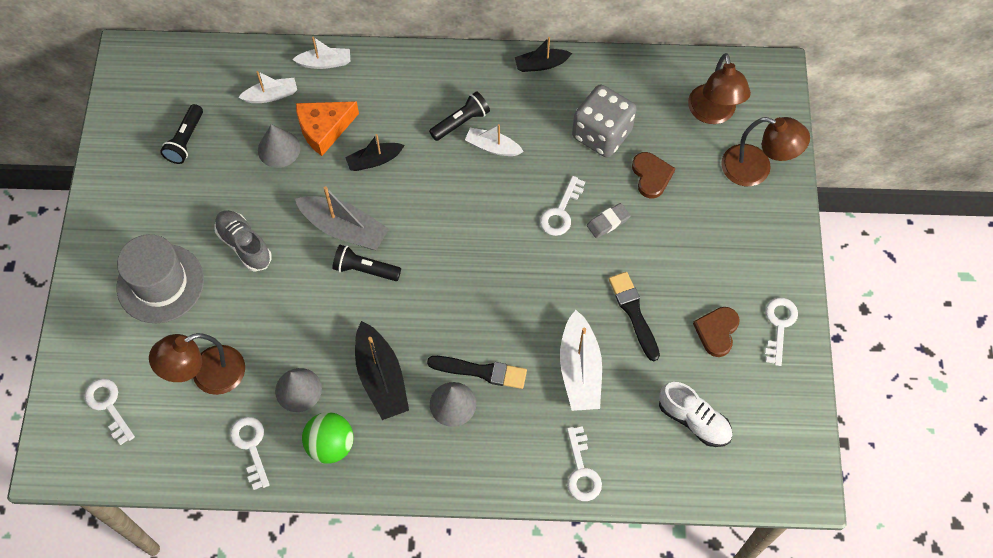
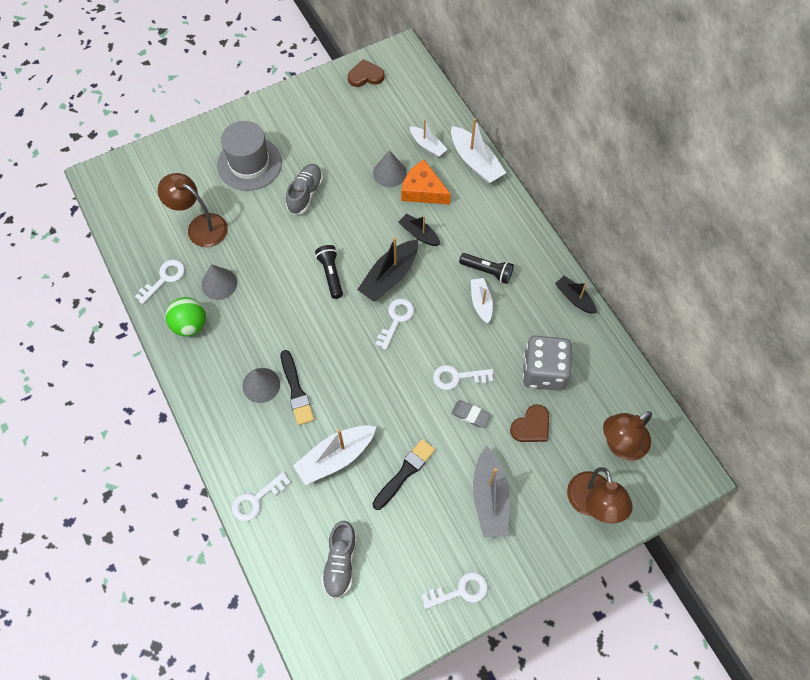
camera: 60 degrees right, 0 degrees up
white key [84,379,135,445] -> white key moved to [376,298,414,350]
black flashlight [160,104,203,164] -> none
white boat [292,37,350,69] -> white boat [451,118,506,184], size x1.64
grey boat [295,186,389,250] -> grey boat moved to [473,446,510,537]
black boat [355,321,409,420] -> black boat moved to [357,237,418,302]
white shoe [659,382,732,447] -> grey shoe [321,521,357,599]
brown heart [693,307,740,357] -> brown heart moved to [348,59,384,87]

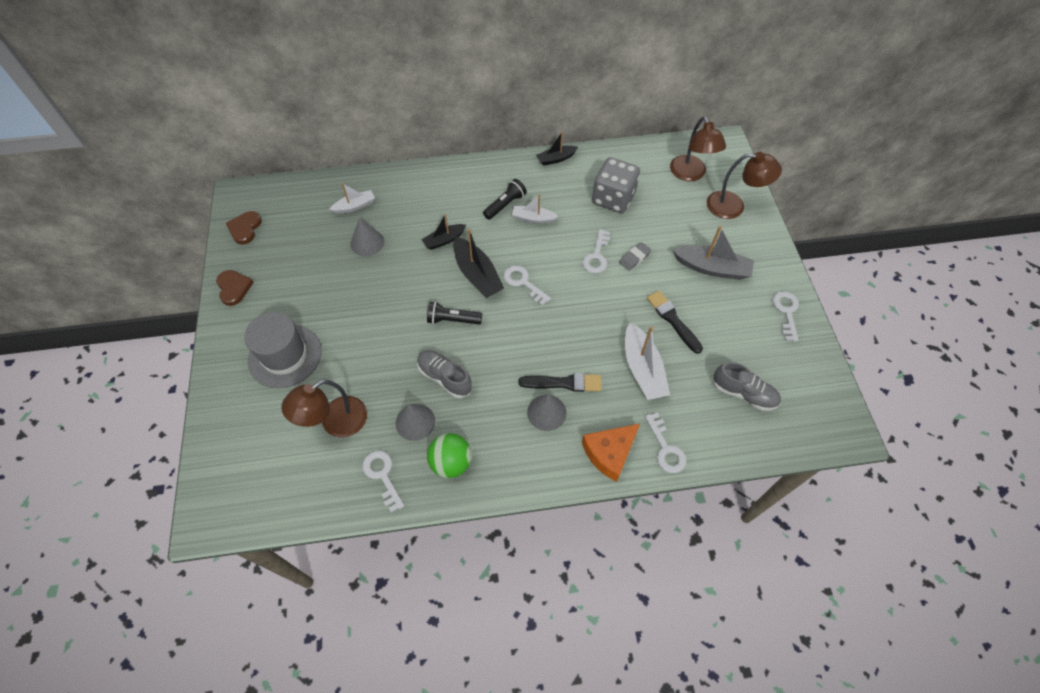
camera: 70 degrees left, 5 degrees down
grey shoe [286,164,323,215] -> grey shoe moved to [417,350,472,398]
orange cheese [401,160,451,204] -> orange cheese moved to [582,424,640,482]
white boat [451,118,506,184] -> none
brown heart [510,404,549,442] -> brown heart moved to [216,270,254,306]

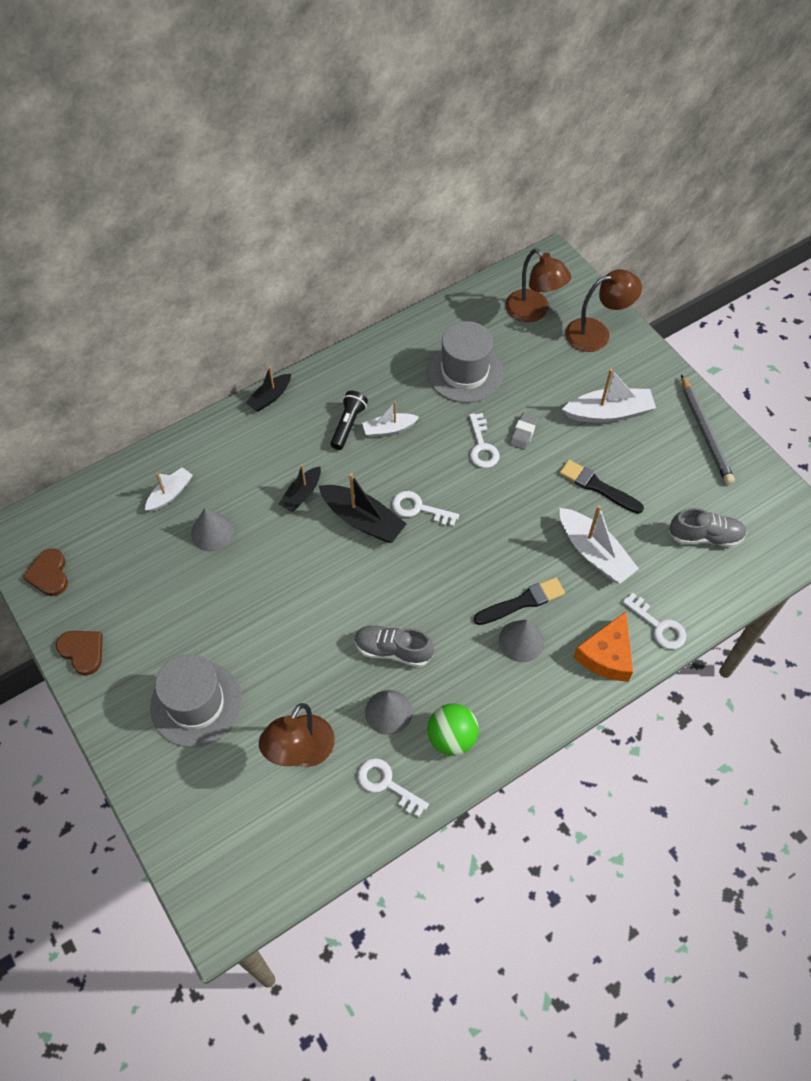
camera: 25 degrees left, 0 degrees up
black flashlight [427,302,482,324] -> none
black boat [536,132,578,166] -> black boat moved to [245,366,291,412]
grey dice [592,157,640,213] -> grey hat [427,321,503,403]
grey boat [672,226,754,280] -> white boat [562,368,656,423]
white key [773,291,799,342] -> grey pencil [681,374,735,484]

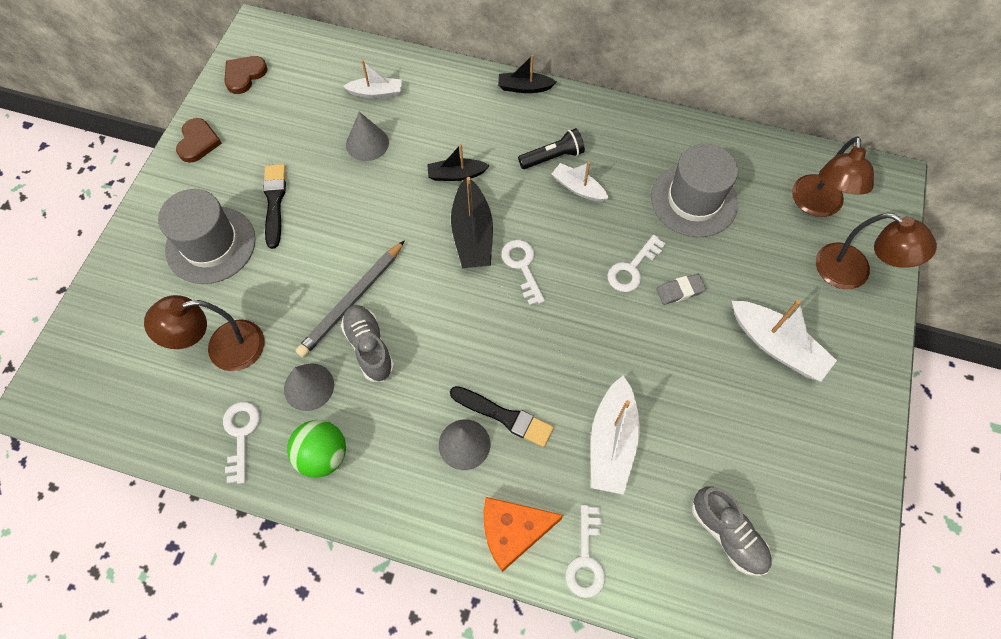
camera: 50 degrees right, 5 degrees up
black brush [559,460,644,514] -> black brush moved to [263,164,286,249]
grey pencil [681,374,735,484] -> grey pencil moved to [295,240,405,358]

